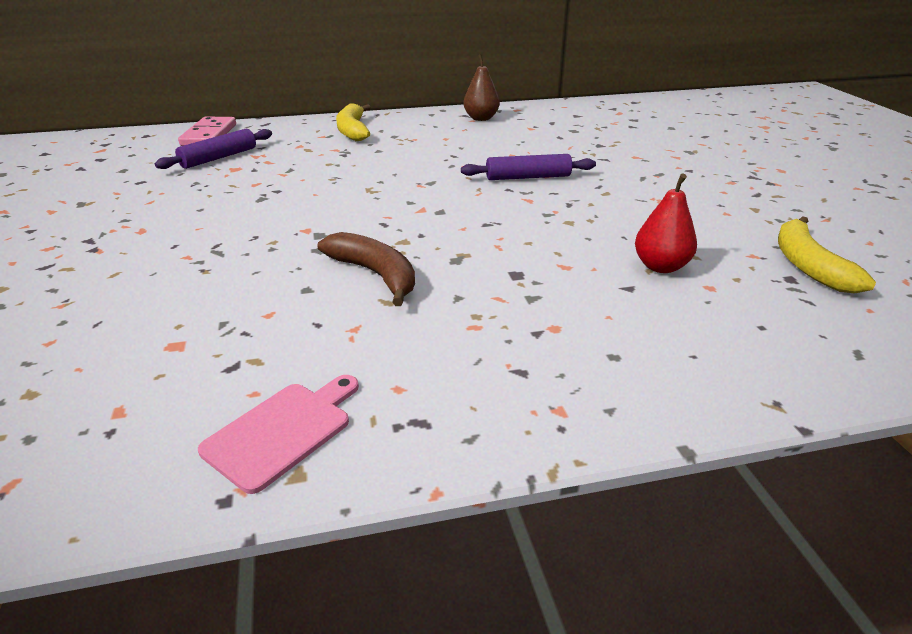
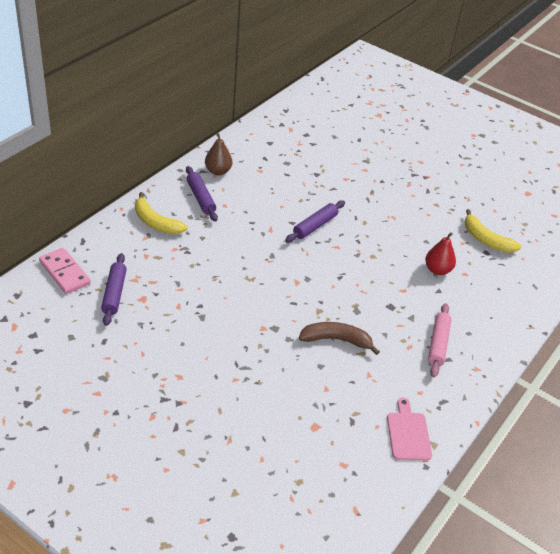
camera: 45 degrees left, 10 degrees up
none -> purple rolling pin [186,166,218,222]
none -> pink rolling pin [428,303,452,377]

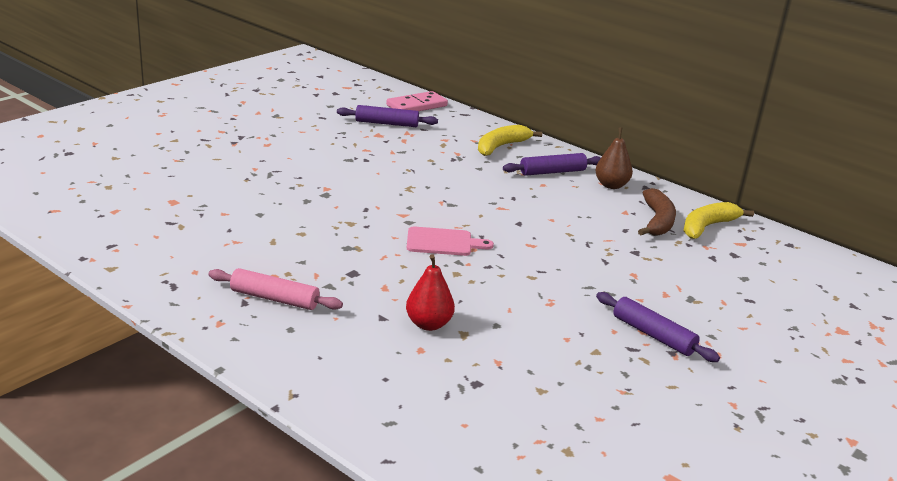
camera: 95 degrees right, 15 degrees down
purple rolling pin [285,200,345,242] -> purple rolling pin moved to [596,292,720,362]
brown banana [299,322,380,355] -> brown banana moved to [638,188,676,236]
pink cutting board [387,398,432,460] -> pink cutting board moved to [407,227,494,256]
yellow banana [465,209,521,253] -> yellow banana moved to [683,202,754,239]

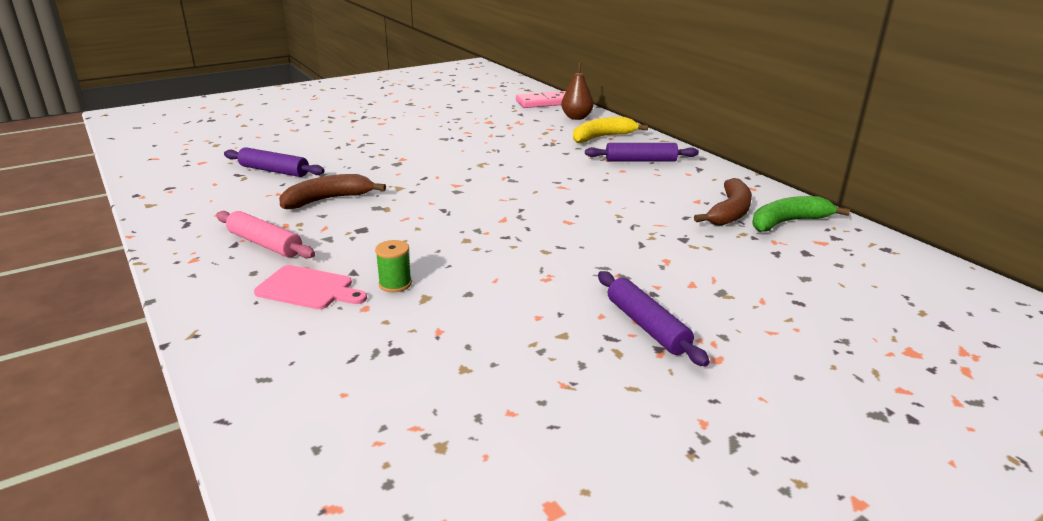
camera: 20 degrees right, 0 degrees up
purple rolling pin [337,105,438,127] -> purple rolling pin moved to [224,147,325,177]
red pear [406,254,455,331] -> green spool [375,240,412,292]
pink cutting board [407,227,494,256] -> pink cutting board moved to [254,265,367,309]
brown pear [595,128,633,189] -> brown pear moved to [561,63,594,120]
yellow banana [683,202,754,239] -> green banana [752,196,850,232]
none -> brown banana [279,174,386,209]

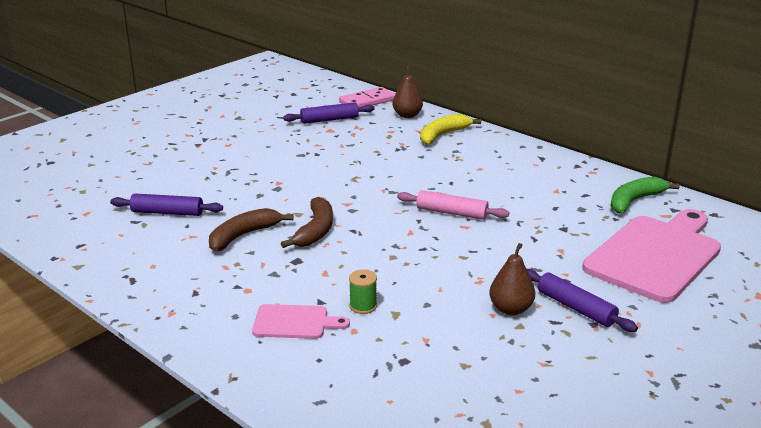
camera: 15 degrees left, 0 degrees up
pink rolling pin [216,211,315,259] -> pink rolling pin moved to [397,190,509,220]
purple rolling pin [585,143,699,162] -> purple rolling pin moved to [283,102,375,124]
brown banana [694,178,752,225] -> brown banana moved to [281,197,333,248]
none -> brown pear [489,243,535,315]
none -> pink cutting board [582,209,721,303]

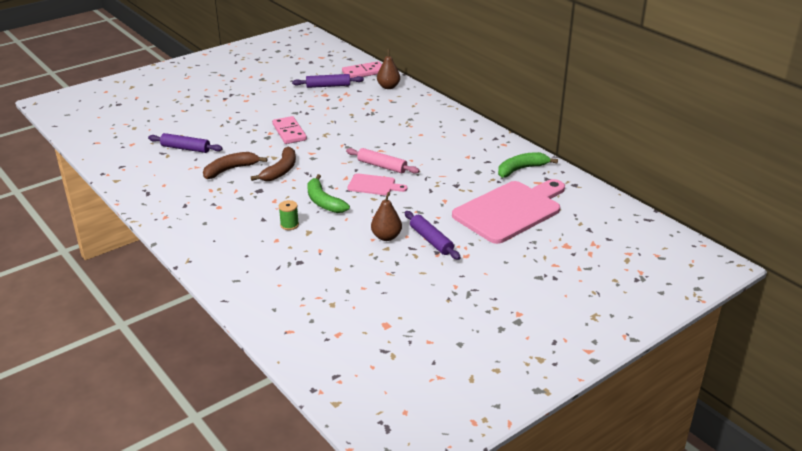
camera: 10 degrees right, 5 degrees up
pink cutting board [252,304,350,339] -> pink cutting board moved to [347,173,407,195]
yellow banana [420,114,481,145] -> none
none -> pink domino [272,116,307,144]
none -> green banana [307,174,350,213]

